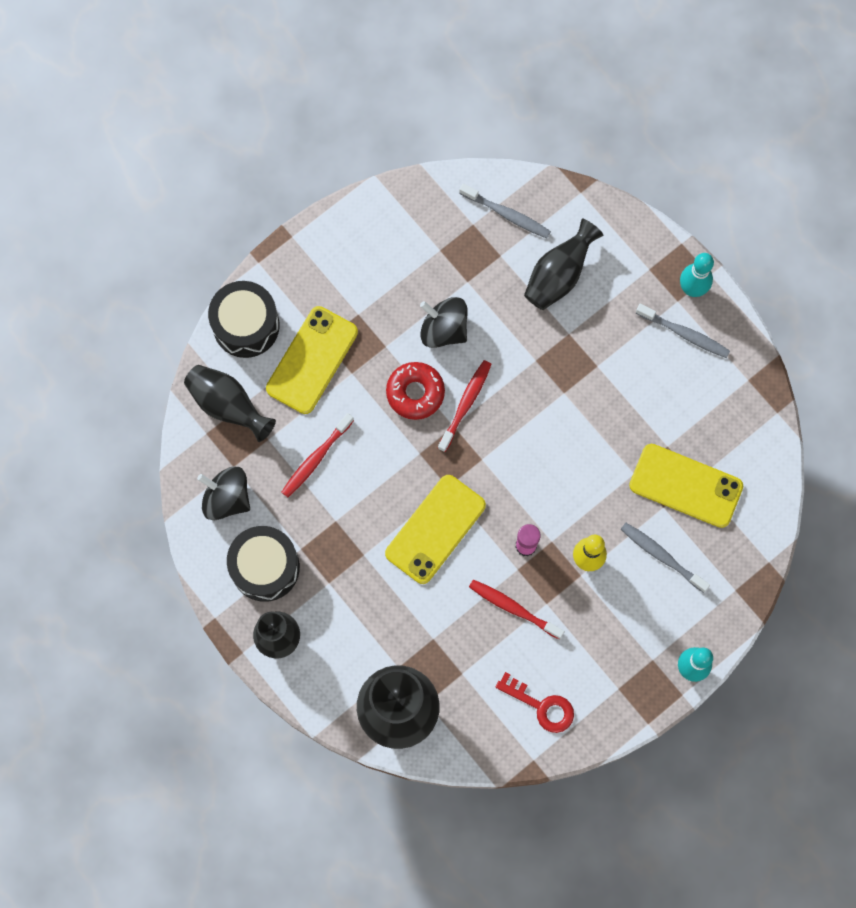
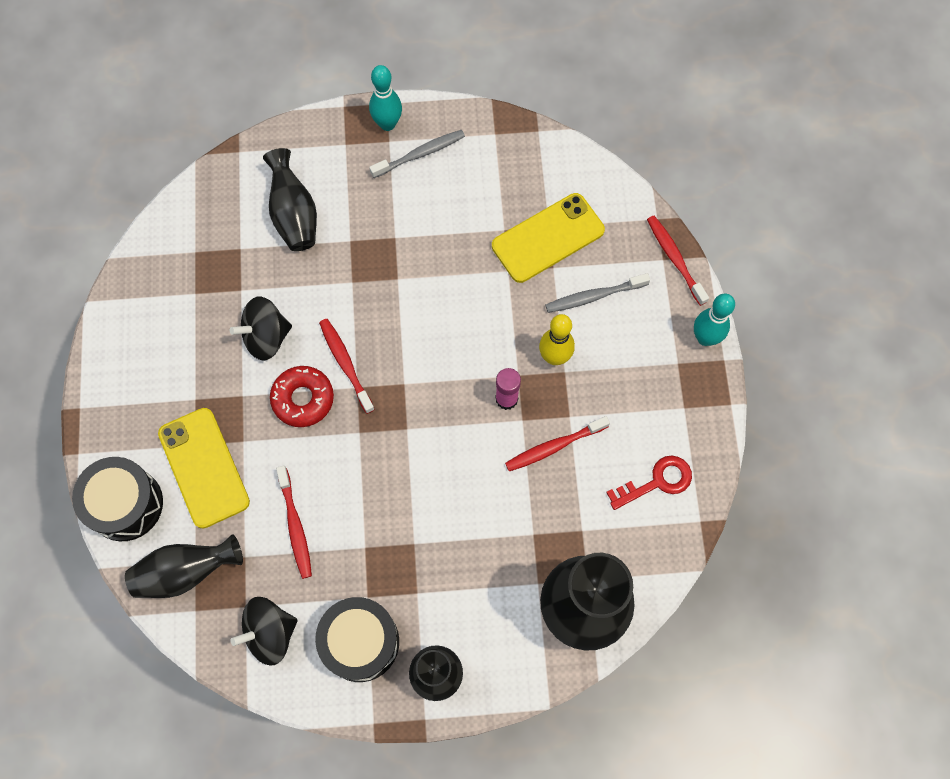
camera: 55 degrees left, 5 degrees down
yellow phone [385,475,486,584] -> none
grey toothbrush [459,183,551,238] -> none
none -> red toothbrush [647,216,709,306]

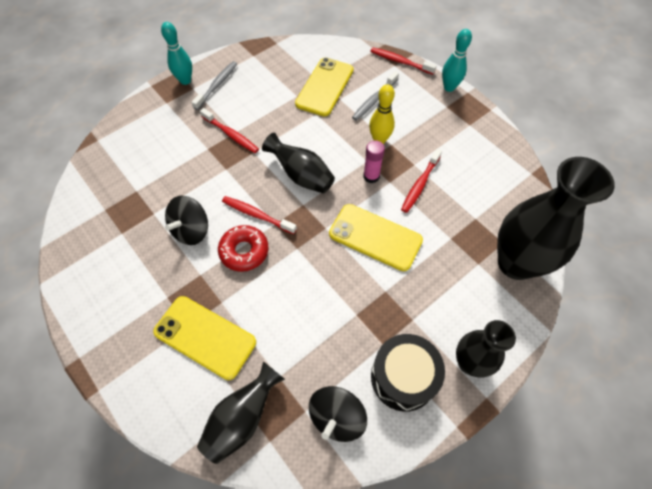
camera: 35 degrees left, 10 degrees down
black drum [72,457,163,541] -> none
black vase [263,148,317,251] -> black vase moved to [262,133,335,194]
red toothbrush [276,466,312,579] -> red toothbrush moved to [200,108,259,153]
red key [606,456,692,510] -> none
none -> yellow phone [329,204,423,271]

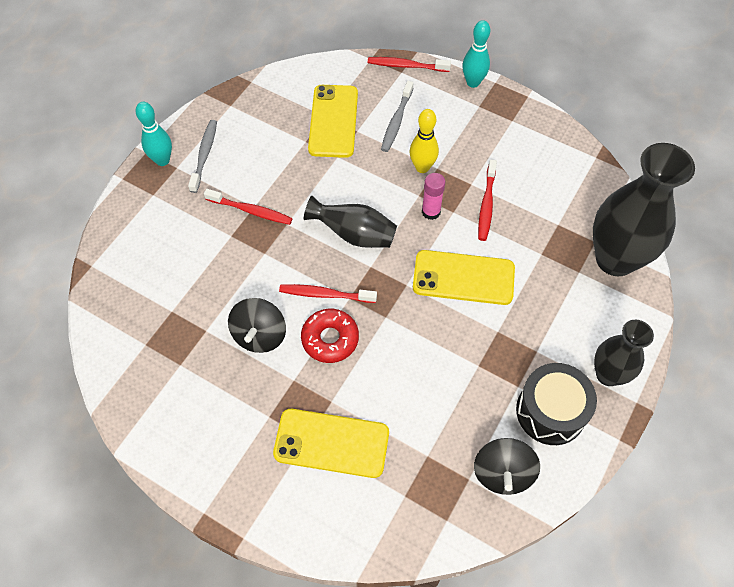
camera: 20 degrees left, 0 degrees up
black vase [197,361,285,464] -> none

